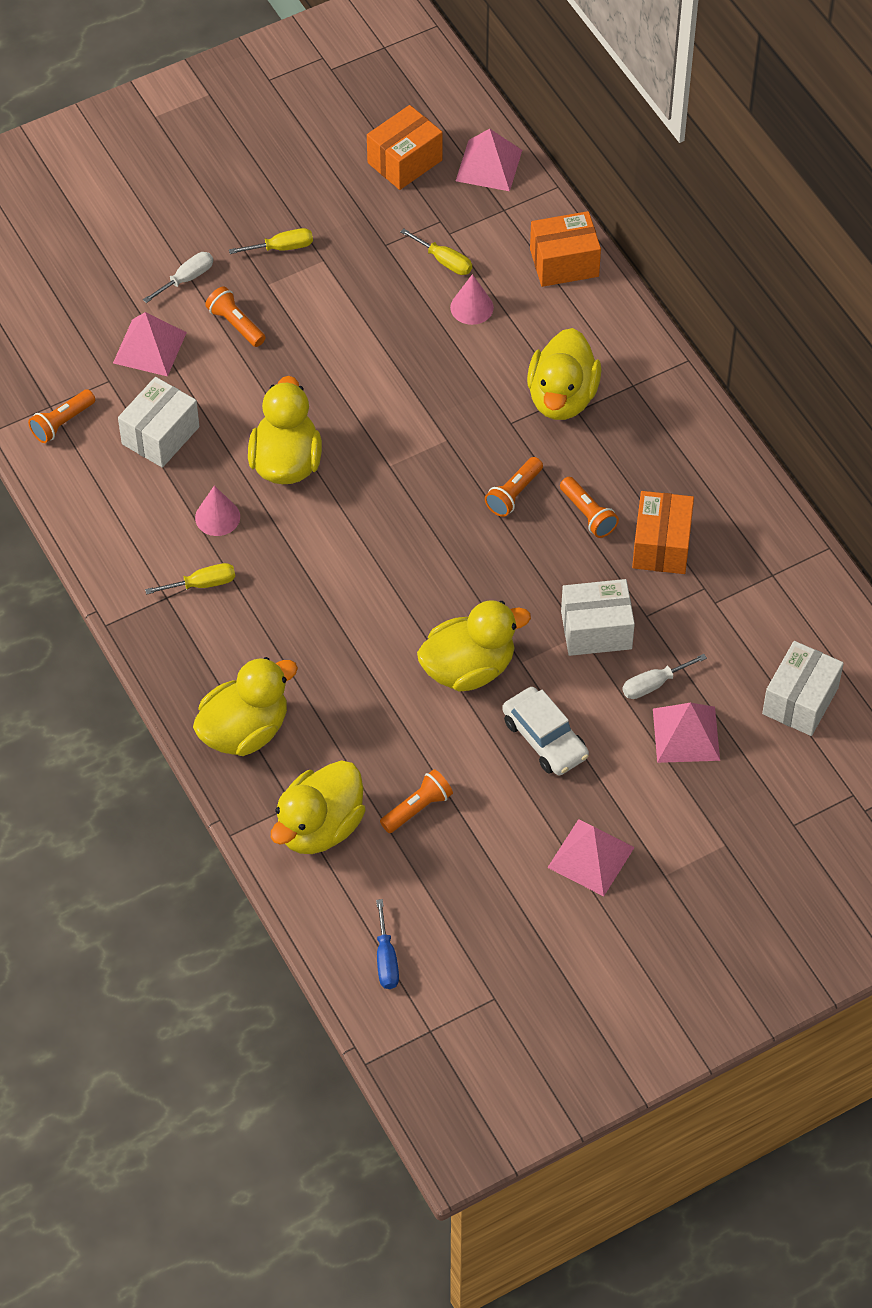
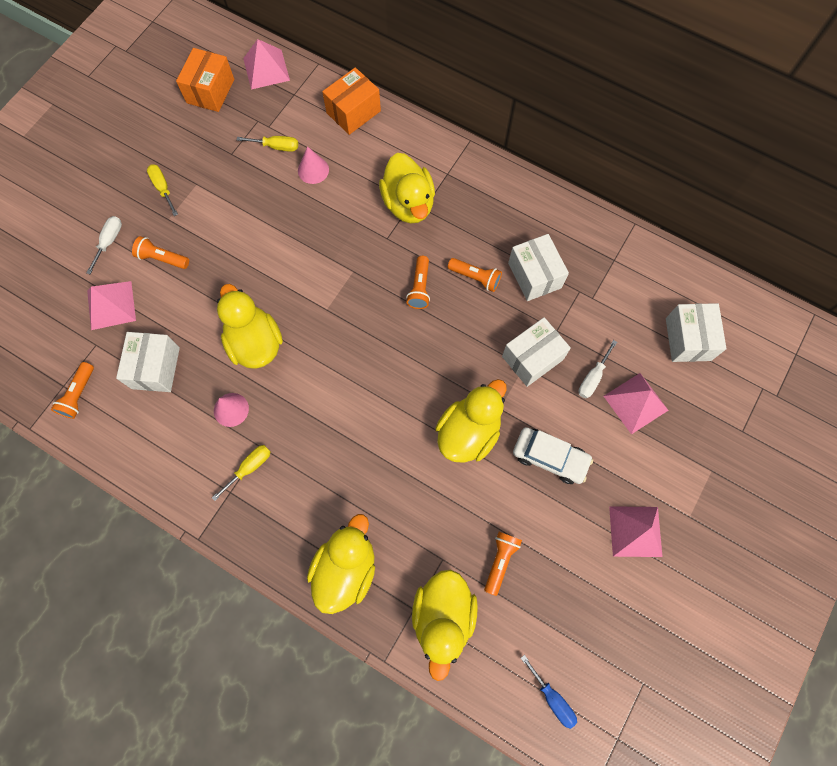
camera: 30 degrees left, 15 degrees up
yellow screwdriver [229,228,313,254] -> yellow screwdriver turned 75 degrees counterclockwise [147,164,178,216]
orange box [632,491,694,574] -> white box [508,234,569,301]

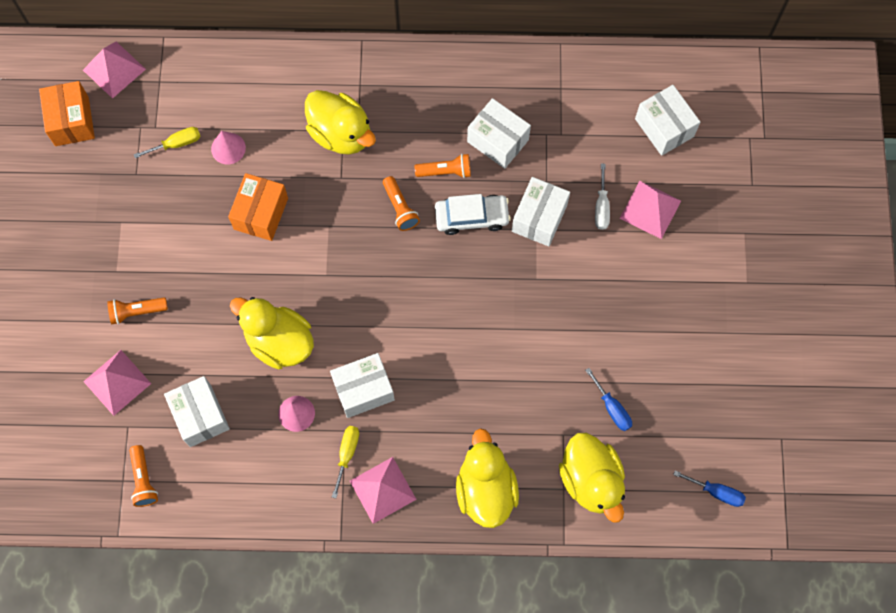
camera: 30 degrees left, 0 degrees up
white screwdriver [86,216,122,274] -> none
yellow screwdriver [147,164,178,216] -> none
orange box [322,67,381,135] -> orange box moved to [228,173,288,241]
yellow duck [435,379,507,463] -> none
orange flashlight [484,532,522,596] -> blue screwdriver [585,368,632,431]
white car [513,427,593,484] -> white car moved to [435,194,511,235]
pink pyramid [609,506,663,557] -> pink pyramid moved to [350,457,417,524]
none -> white box [330,353,395,418]

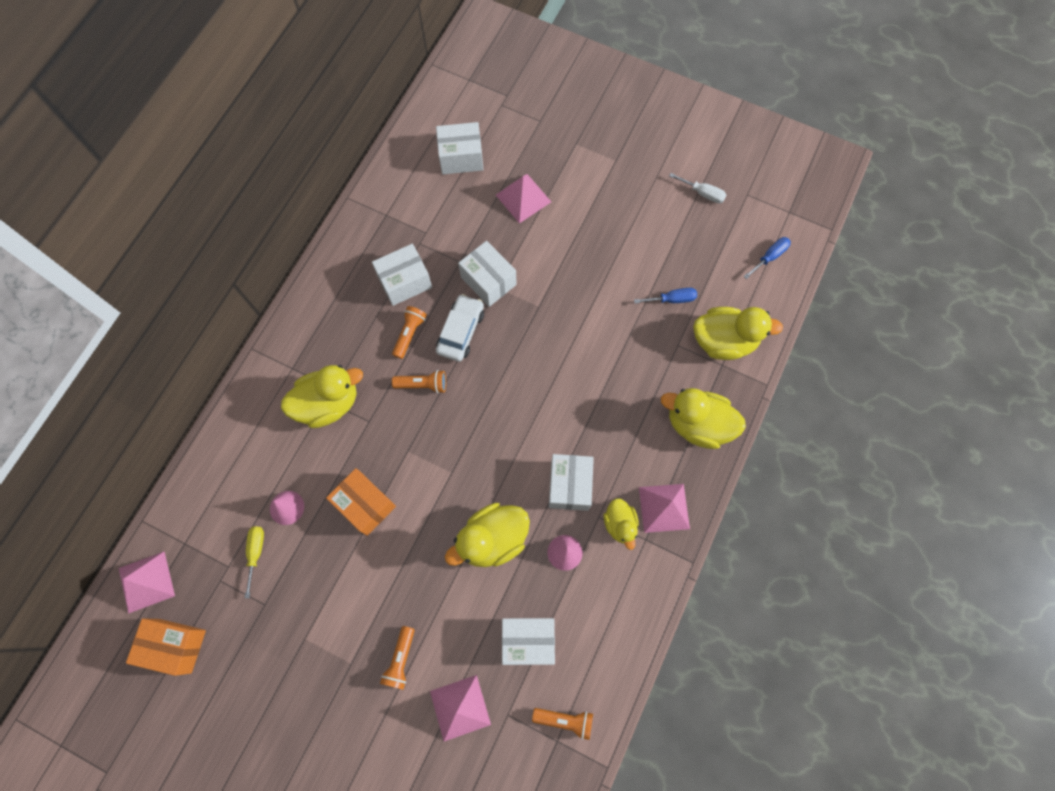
camera: 65 degrees left, 0 degrees up
yellow screwdriver [332,426,359,498] -> yellow duck [604,498,639,550]
white screwdriver [595,164,610,230] -> white screwdriver moved to [669,173,727,203]

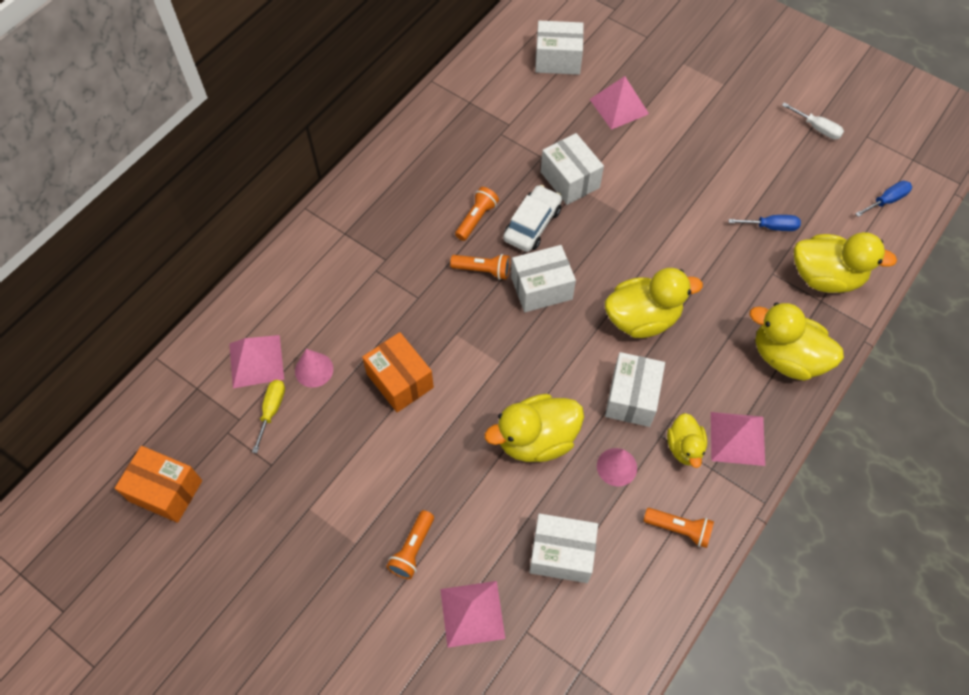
camera: 10 degrees right, 10 degrees down
pink pyramid [118,552,175,614] -> pink pyramid moved to [229,335,284,388]
yellow duck [281,365,363,428] -> yellow duck moved to [605,268,703,338]
white box [372,244,432,306] -> white box moved to [511,245,576,312]
orange flashlight [532,708,593,740] -> orange flashlight moved to [644,508,714,548]

